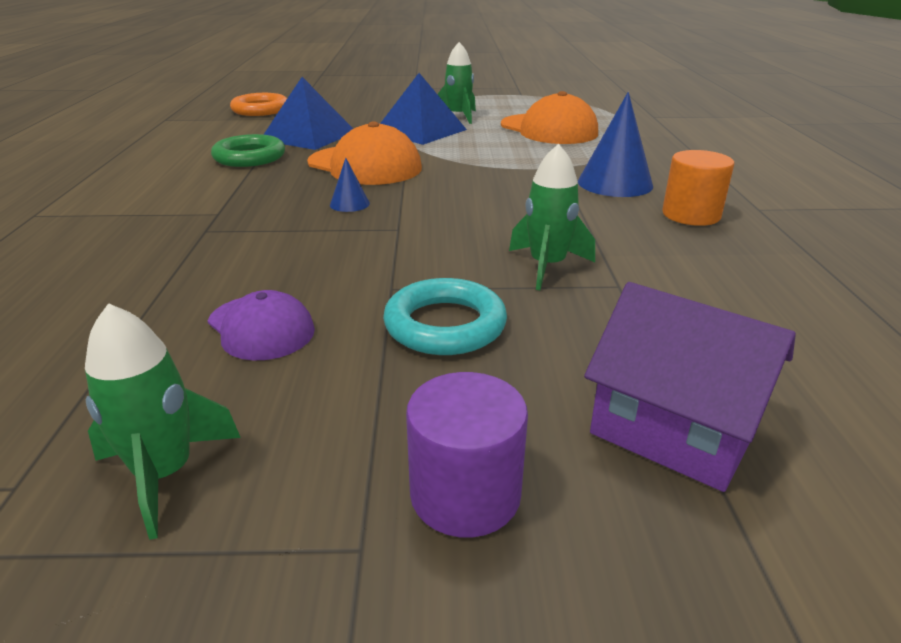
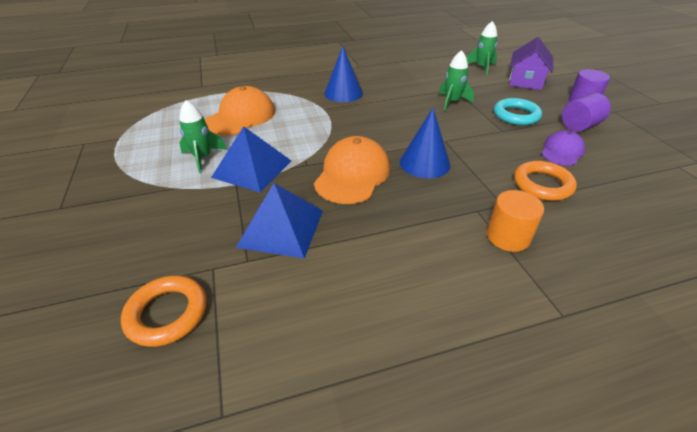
camera: 105 degrees left, 10 degrees up
green rocket [85,303,241,540] -> green rocket moved to [467,21,498,76]
green ring [211,134,285,167] -> none
blue cone [330,158,370,212] -> blue cone [400,108,450,179], size x2.01
orange cylinder [662,150,735,226] -> orange cylinder moved to [487,190,544,252]
none -> orange ring [514,161,577,201]
none -> purple cylinder [562,93,611,132]

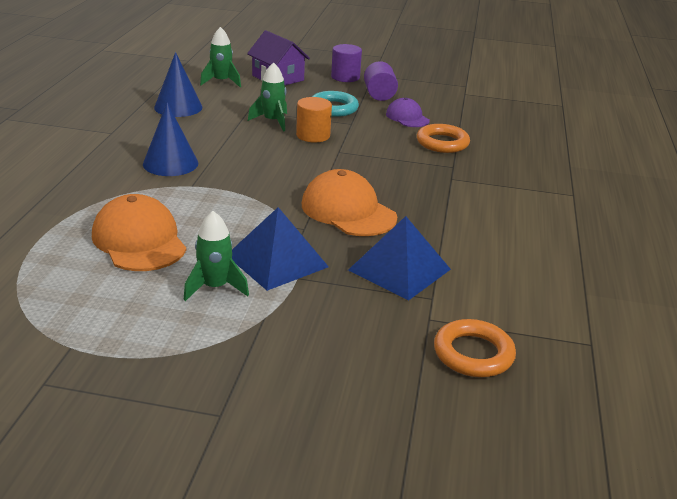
camera: 65 degrees left, 10 degrees down
blue cone [400,108,450,179] -> blue cone moved to [154,52,203,117]
orange cylinder [487,190,544,252] -> orange cylinder moved to [296,97,332,143]

